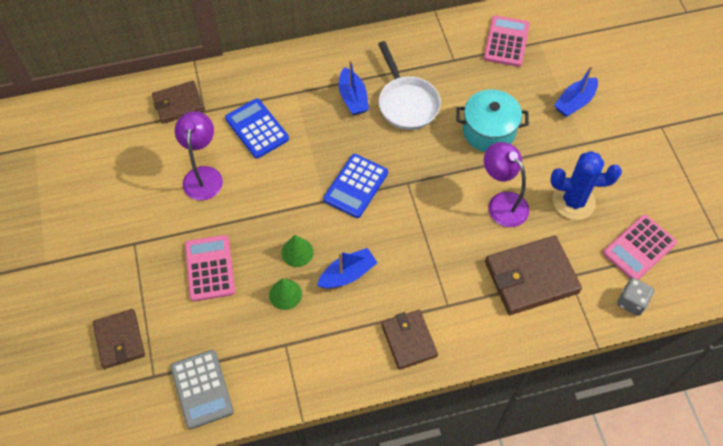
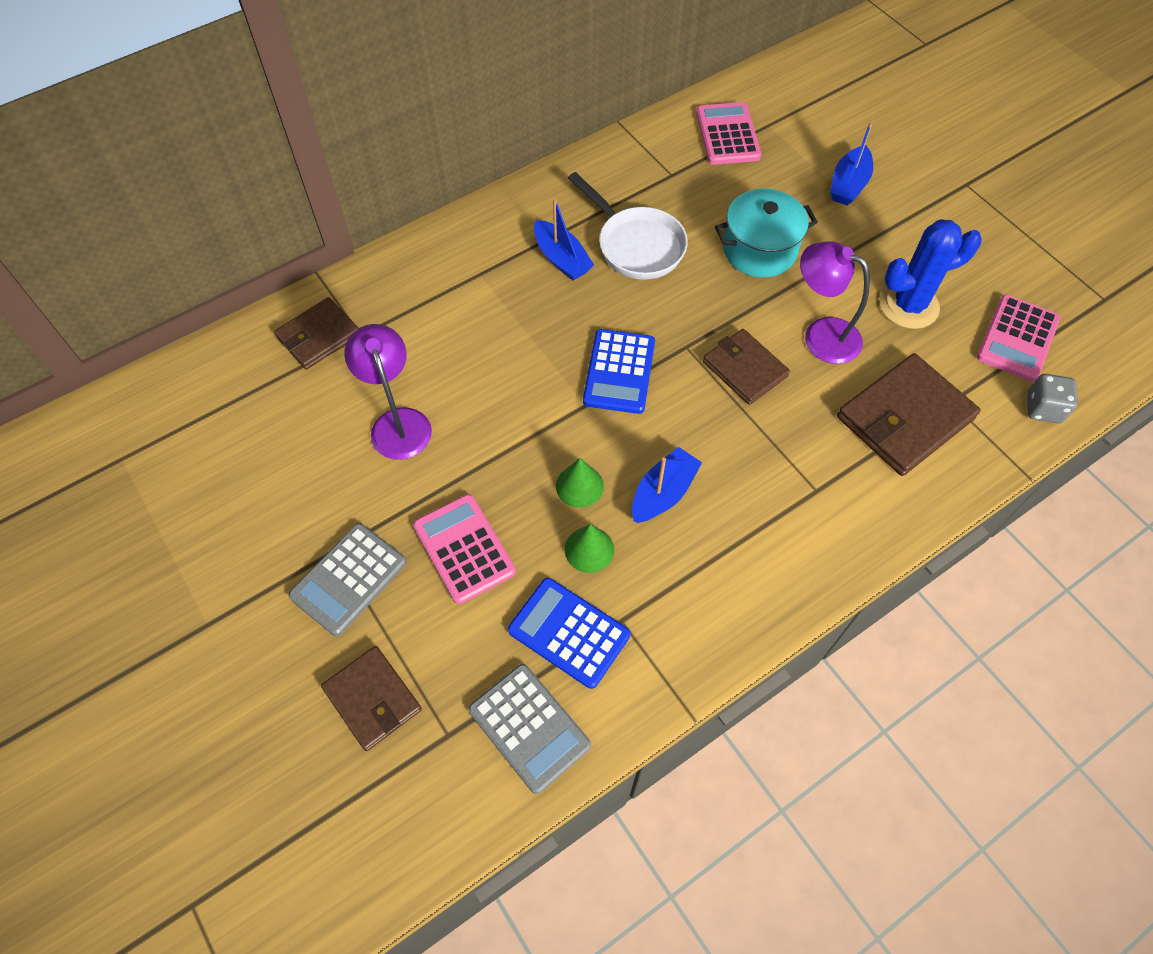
camera: 20 degrees left, 0 degrees up
blue calculator [225,98,289,159] -> blue calculator moved to [508,578,630,689]
brown wallet [381,310,438,370] -> brown wallet moved to [703,329,790,405]
none -> grey calculator [288,523,407,636]

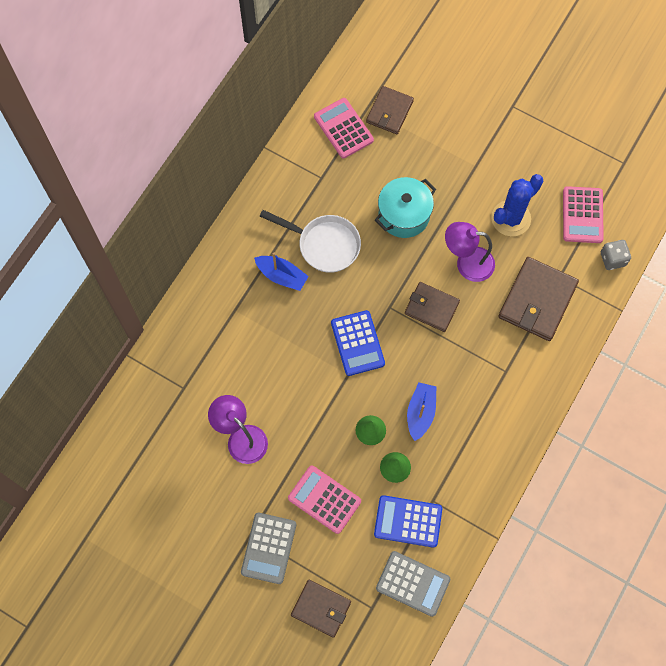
camera: 25 degrees left, 10 degrees up
brown wallet [274,297,359,369] -> brown wallet moved to [366,86,414,134]
blue boat [830,121,873,205] -> none

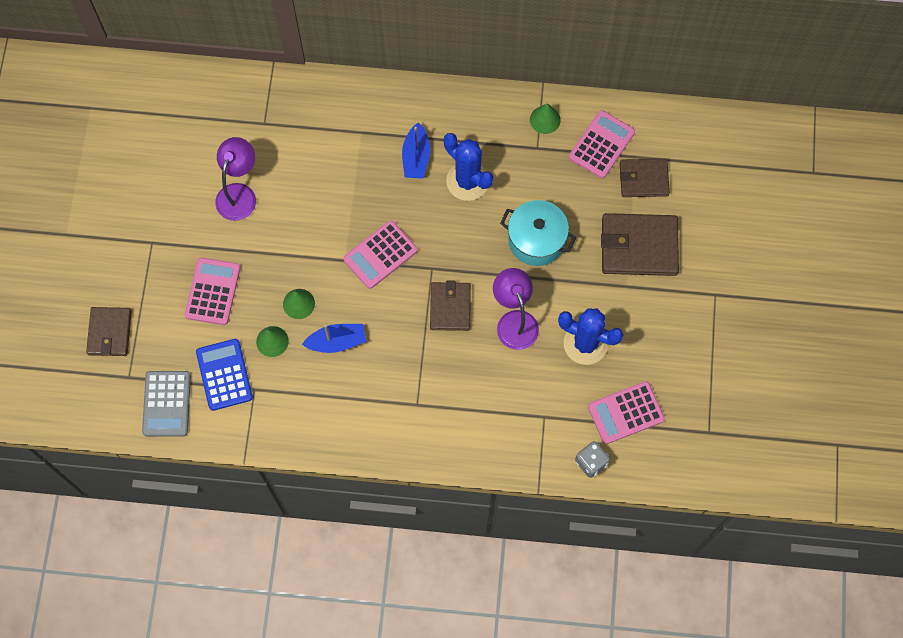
camera: 65 degrees right, 0 degrees up
grey calculator [241,513,296,584] -> none
white pan [260,210,361,273] -> blue cactus [444,133,493,201]
blue calculator [331,310,385,376] -> pink calculator [343,220,417,289]
brown wallet [498,257,579,341] -> brown wallet moved to [601,213,679,276]
none -> green cone [530,103,561,134]

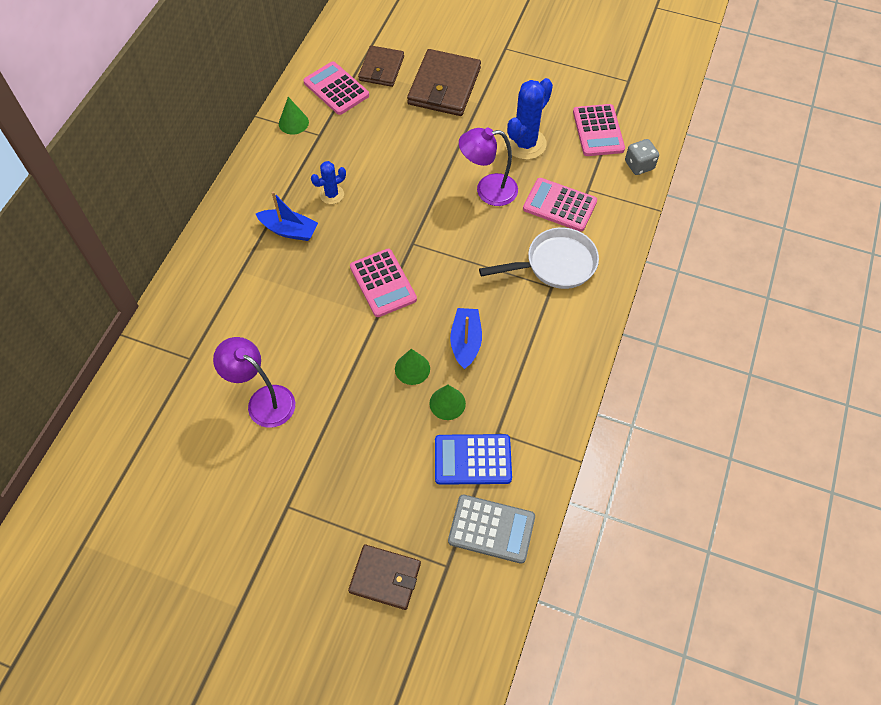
camera: 75 degrees left, 10 degrees down
pink calculator [185,258,240,325] -> pink calculator moved to [523,178,597,232]
brown wallet [430,280,471,331] -> none
blue cactus [444,133,493,201] -> blue cactus [311,161,346,204], size x0.56
turquoise pot [500,200,576,266] -> none
none -> white pan [479,228,599,289]

